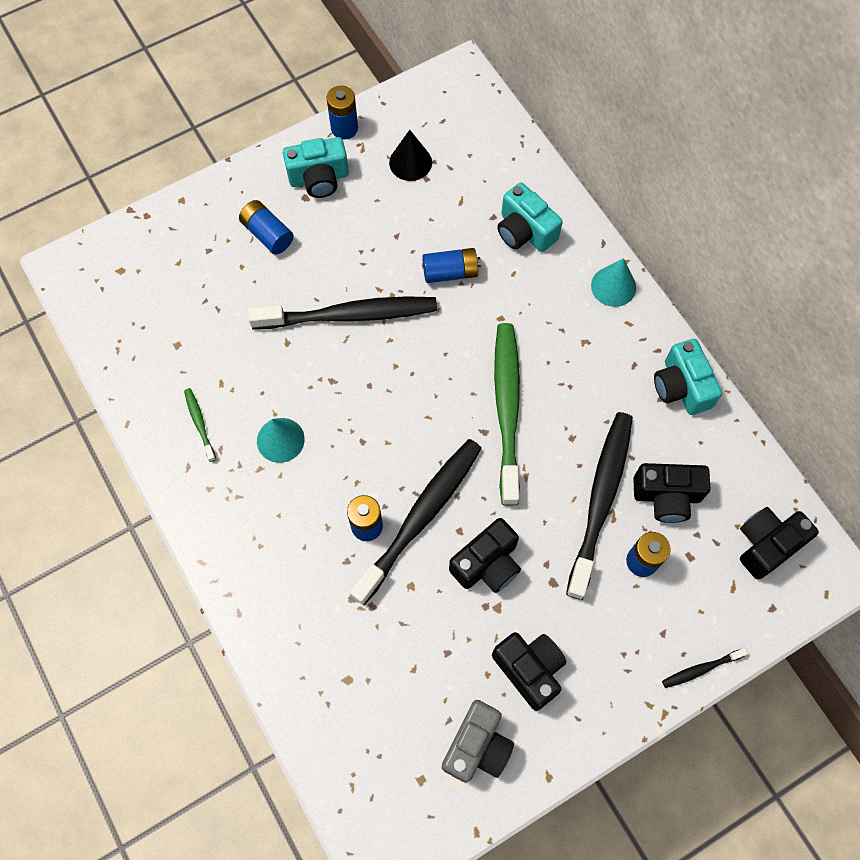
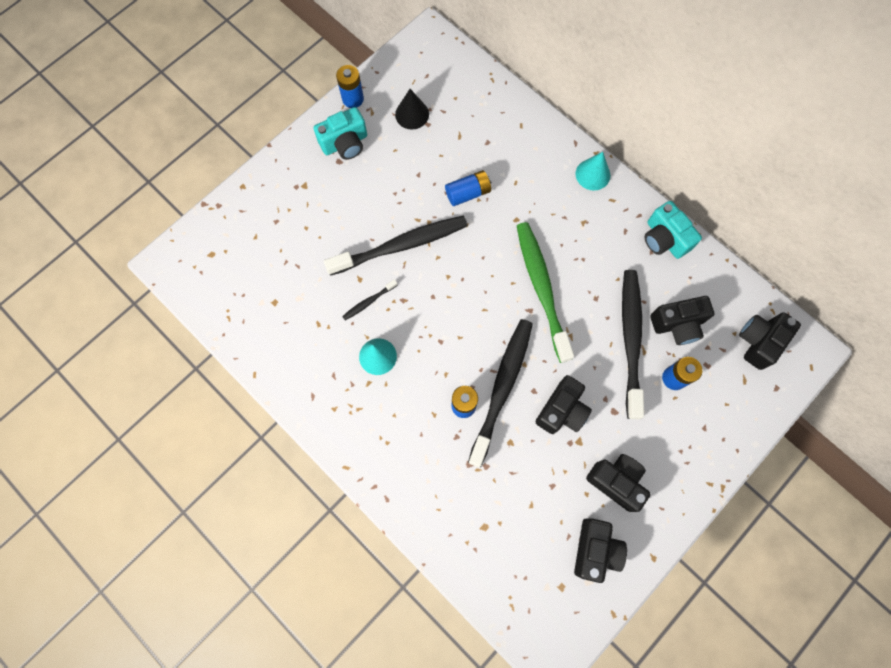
camera: 15 degrees left, 5 degrees up
green toothbrush [184,388,216,462] -> none
blue battery [239,200,294,254] -> none
grey camera [442,700,514,783] -> black camera [574,518,627,583]
turquoise camera [497,182,563,252] -> none
black toothbrush [662,648,748,688] -> black toothbrush moved to [342,279,398,320]

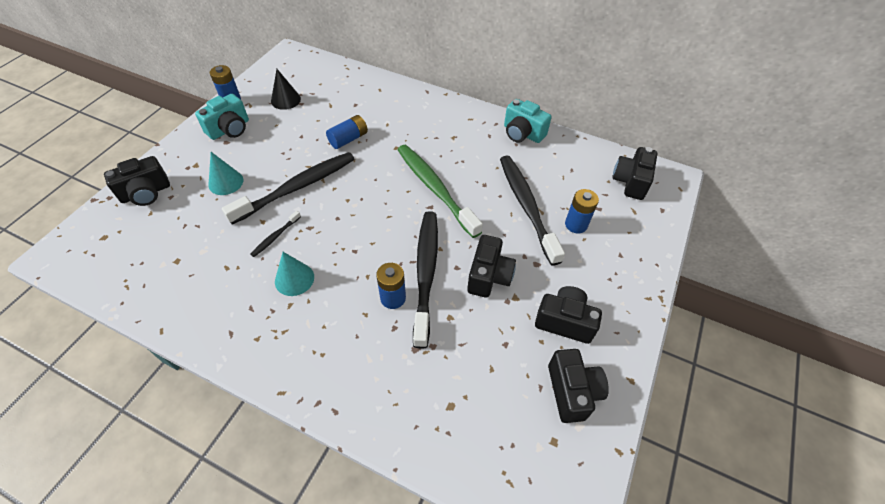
camera: 20 degrees left, 20 degrees down
turquoise cone [576,152,610,191] -> turquoise cone moved to [208,152,244,195]
black camera [650,296,714,345] -> black camera moved to [104,156,170,206]

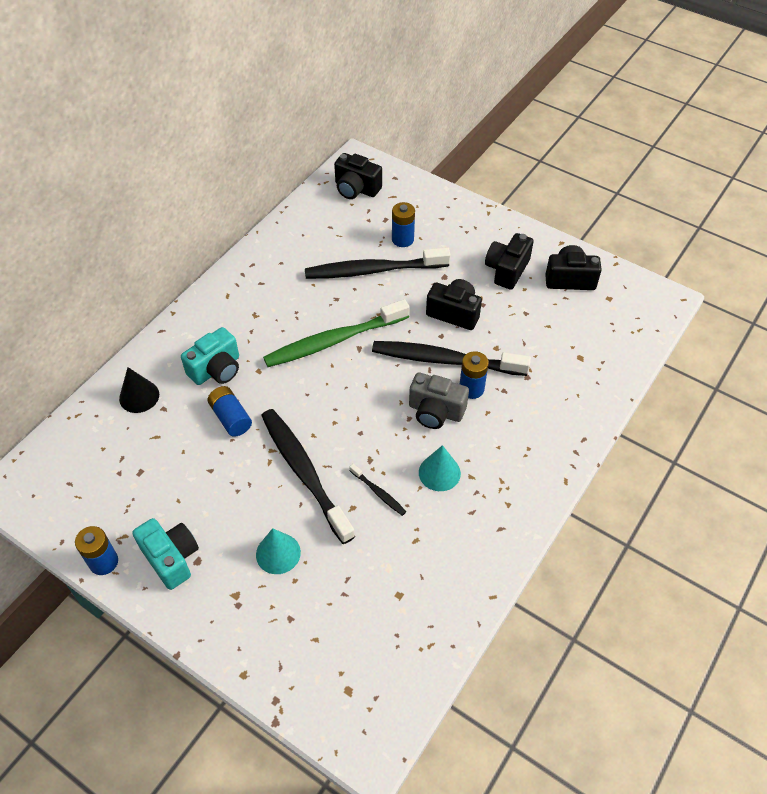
camera: 80 degrees left, 0 degrees up
black camera [104,156,170,206] -> none
black cone [271,69,301,110] -> black cone moved to [119,367,159,413]
turquoise camera [504,99,552,143] -> turquoise camera moved to [181,327,239,385]
none -> grey camera [409,372,469,429]

